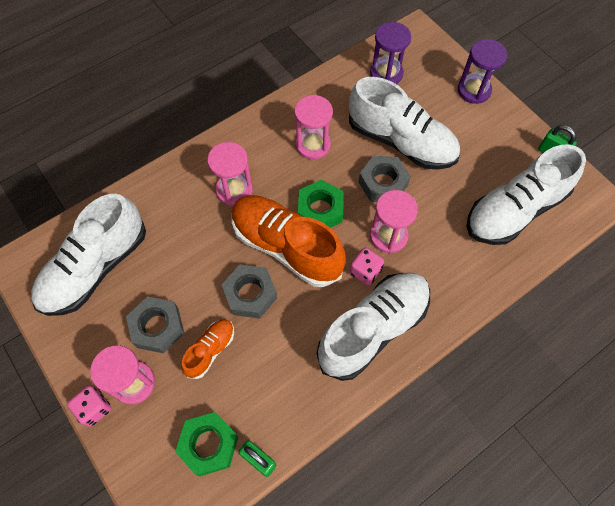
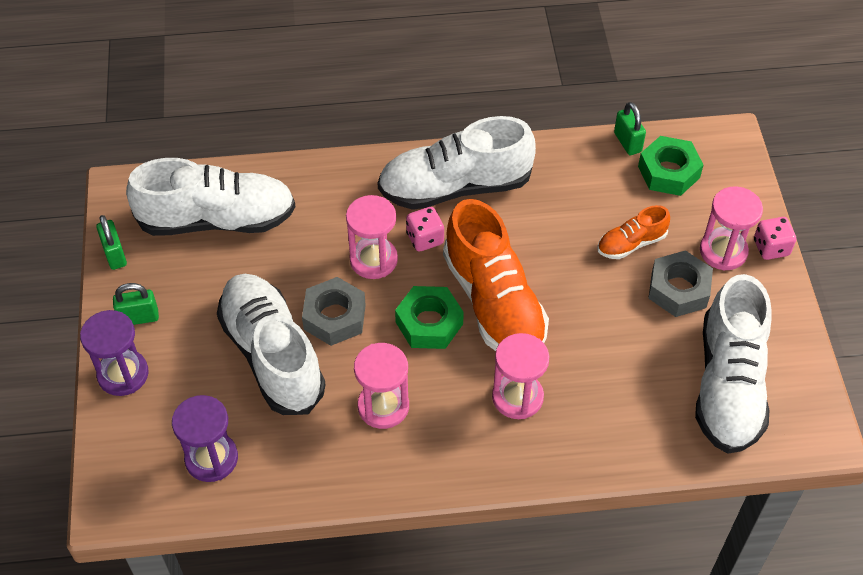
camera: 150 degrees left, 10 degrees down
white shoe [31,194,146,316] -> white shoe turned 120 degrees clockwise [695,274,772,454]
grey nut [222,265,277,319] -> none
none -> green padlock [113,283,159,325]

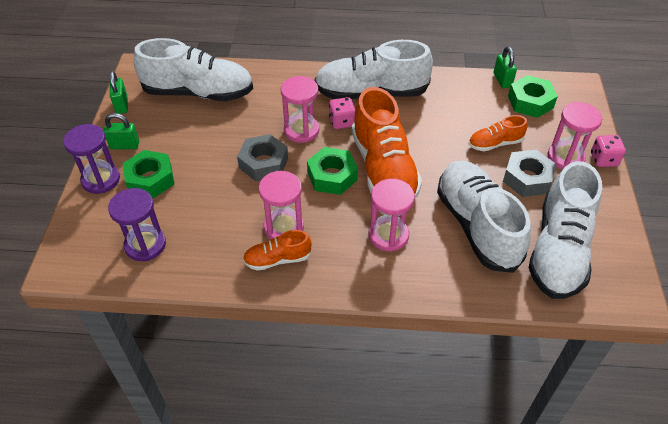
camera: 10 degrees right, 5 degrees down
white shoe [217,274,326,415] -> white shoe moved to [437,161,531,273]
none -> green nut [123,150,175,198]
none -> orange shoe [243,230,312,271]

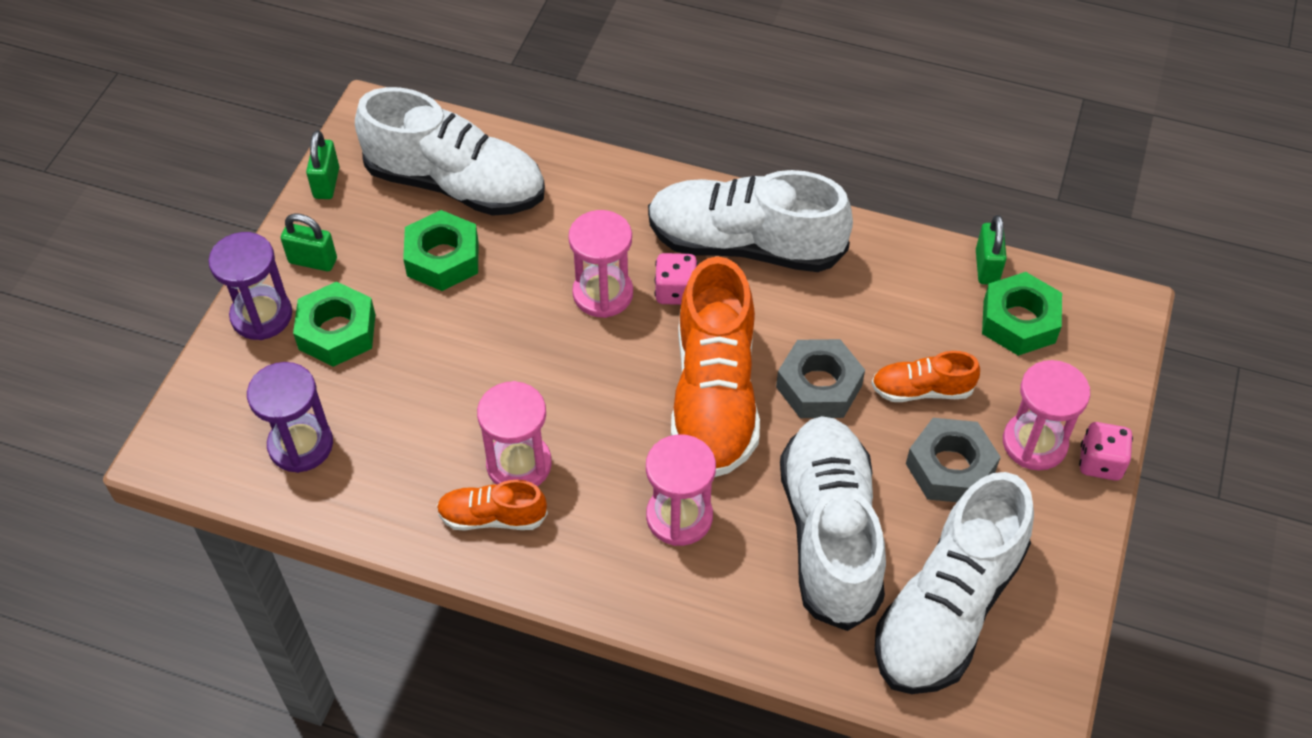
camera: 15 degrees right, 5 degrees up
grey nut [237,134,288,181] -> grey nut moved to [776,339,865,418]
green nut [307,147,358,195] -> green nut moved to [403,210,479,291]

